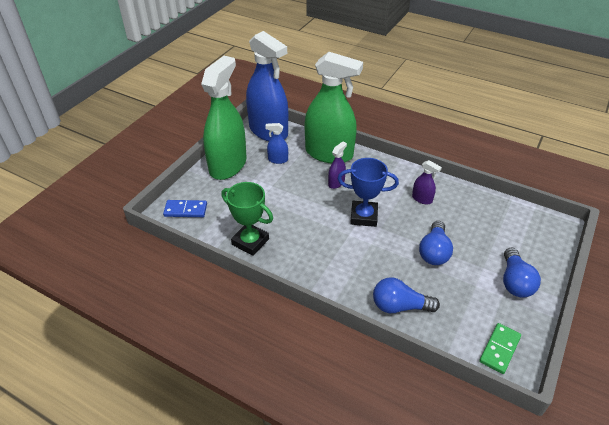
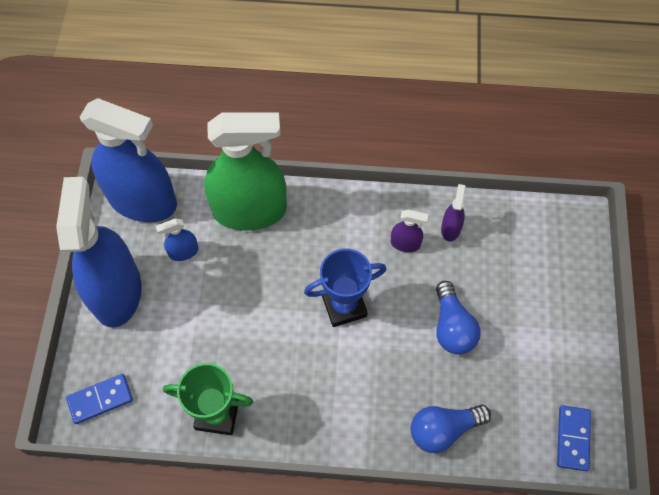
camera: 25 degrees left, 20 degrees up
green spray bottle [201,56,247,180] -> blue spray bottle [56,177,142,328]
purple spray bottle [328,142,347,189] -> purple spray bottle moved to [441,184,466,242]
green domino [479,323,521,374] -> blue domino [557,405,591,471]
blue light bulb [503,248,541,298] -> none

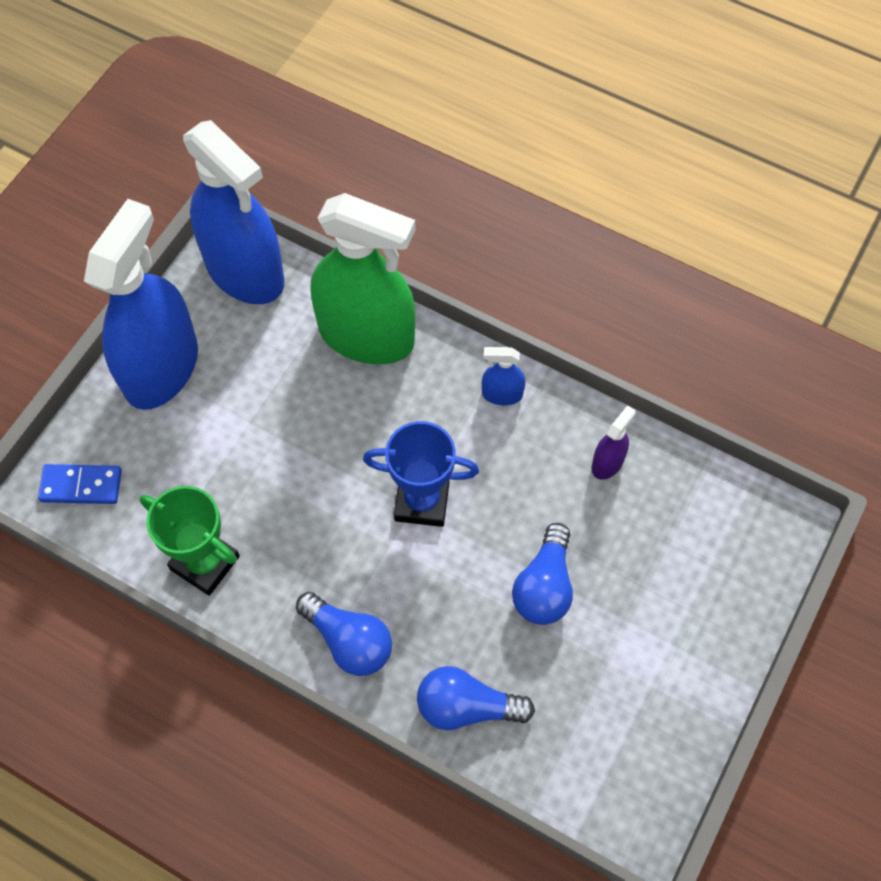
camera: 25 degrees right, 0 degrees up
blue spray bottle [156,219,199,261] -> blue spray bottle moved to [482,347,525,405]
purple spray bottle [391,210,428,252] -> none
blue domino [557,405,591,471] -> none
none -> blue light bulb [296,592,392,676]

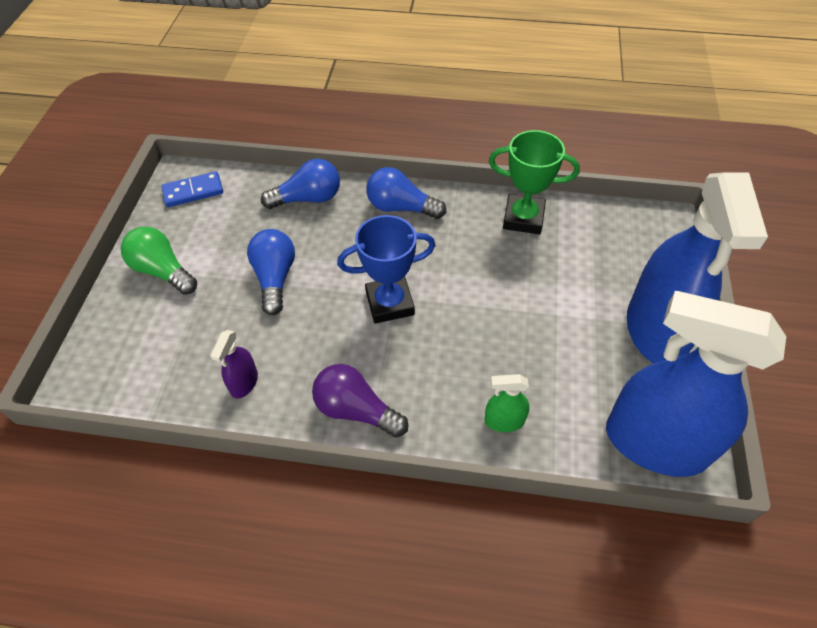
camera: 160 degrees right, 10 degrees down
blue domino [38,464,122,504] -> blue domino moved to [162,171,223,207]
green spray bottle [311,193,416,364] -> green spray bottle [484,374,530,432], size x0.40
blue spray bottle [482,347,525,405] -> purple light bulb [312,364,408,438]
none -> green light bulb [121,227,197,295]

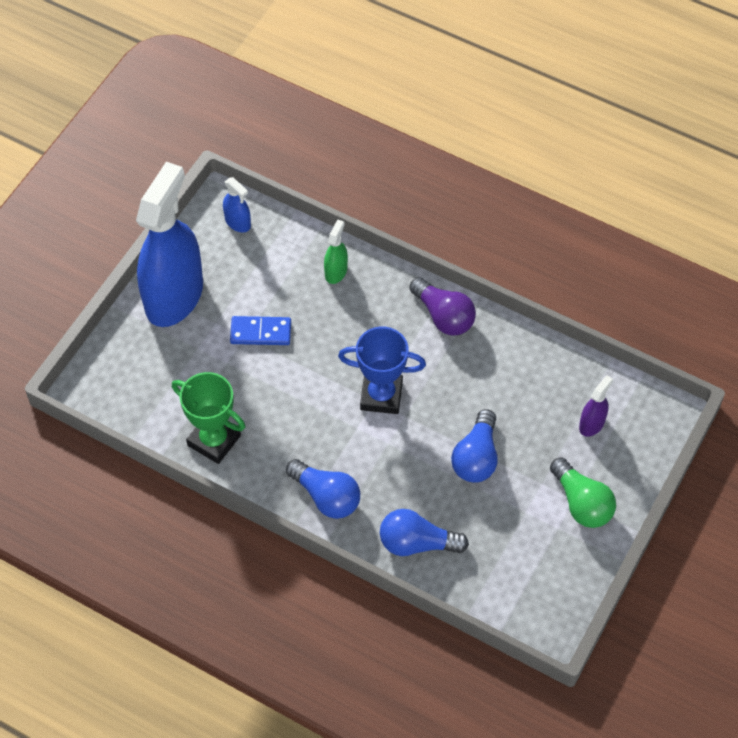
camera: 160 degrees left, 5 degrees up
blue domino [162,171,223,207] -> blue domino moved to [230,316,291,345]
purple spray bottle [210,330,258,399] -> purple spray bottle moved to [579,375,613,437]
green spray bottle [484,374,530,432] -> green spray bottle turned 90 degrees counterclockwise [324,219,348,284]
blue spray bottle [606,291,786,477] -> blue spray bottle [223,177,251,232], size x0.40

